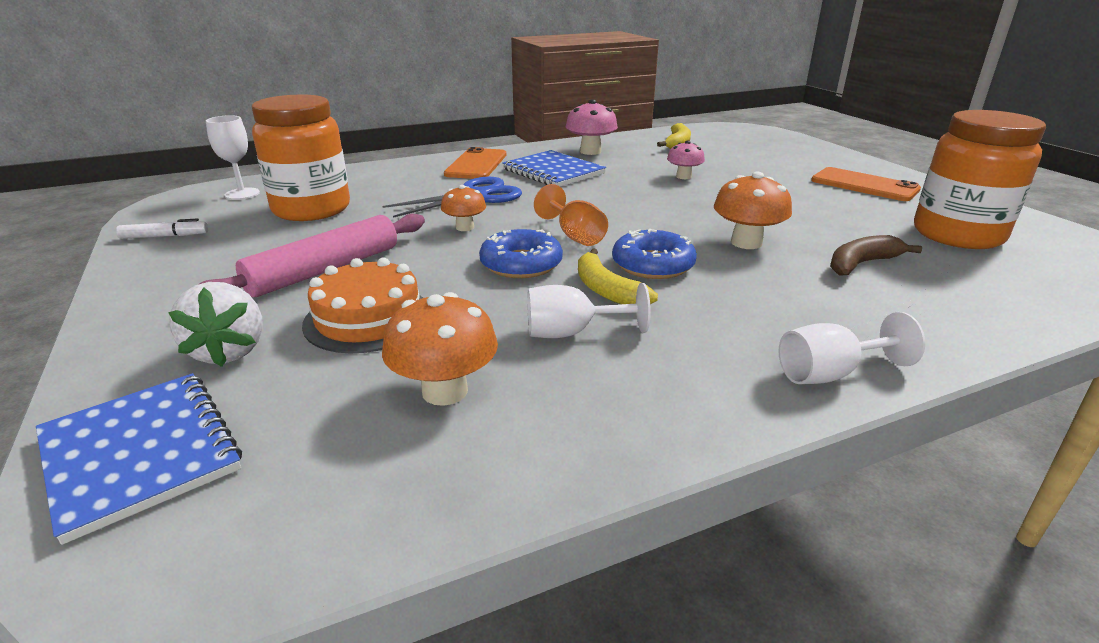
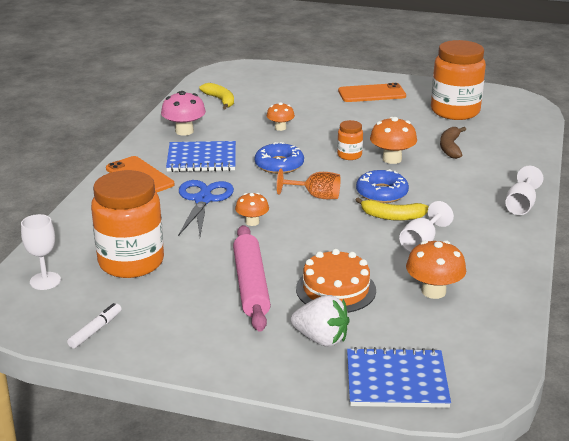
camera: 50 degrees left, 0 degrees up
blue donut [479,229,563,278] -> blue donut moved to [255,142,304,174]
pink mushroom [667,140,705,179] -> orange mushroom [267,102,295,131]
none -> orange jar [337,120,363,160]

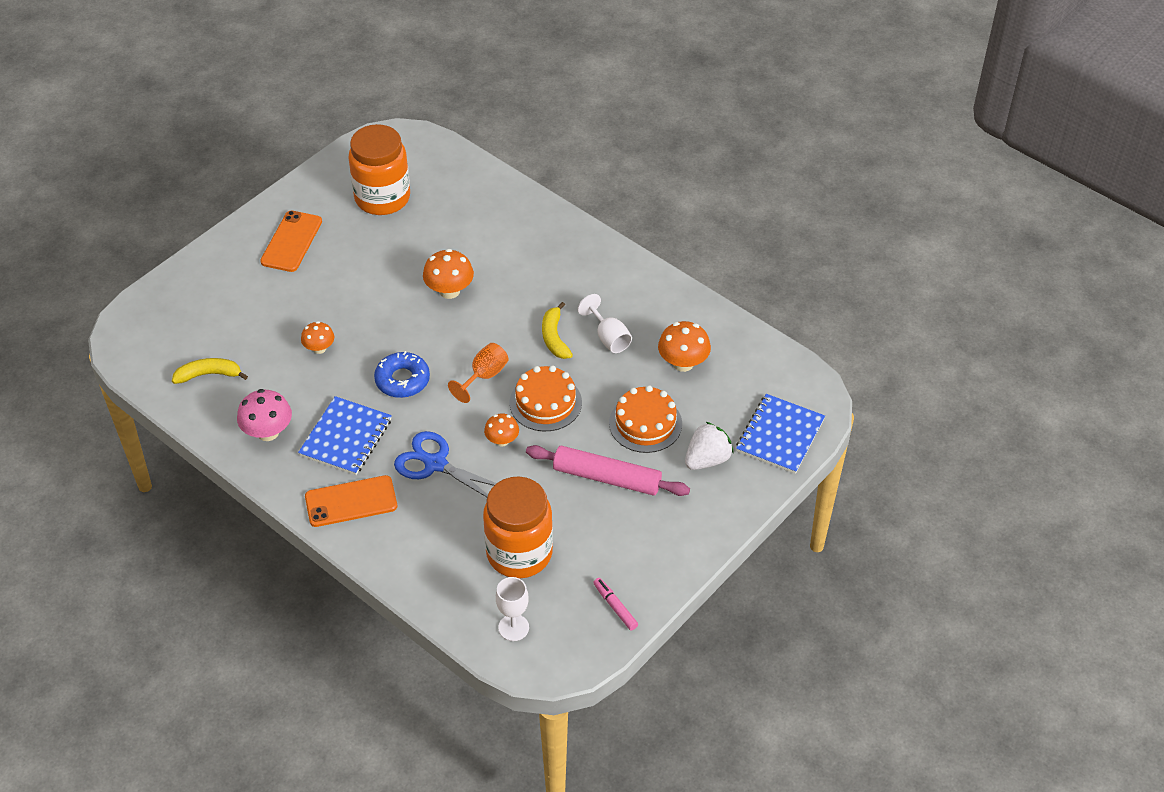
camera: 65 degrees left, 20 degrees up
white marker [67,303,122,349] -> pink marker [593,578,638,630]
orange jar [337,120,363,160] -> none
yellow banana [355,197,428,221] -> yellow banana turned 135 degrees clockwise [542,302,573,359]
blue donut [356,169,409,203] -> none
brown banana [440,127,466,159] -> none
white goblet [505,166,544,215] -> none
none -> orange cake [510,365,582,431]

